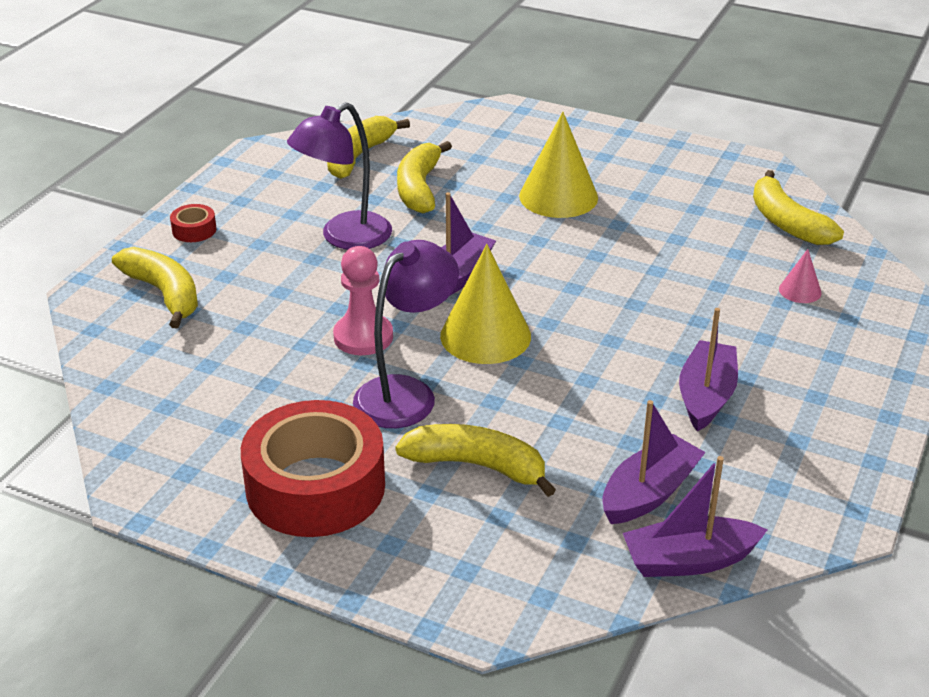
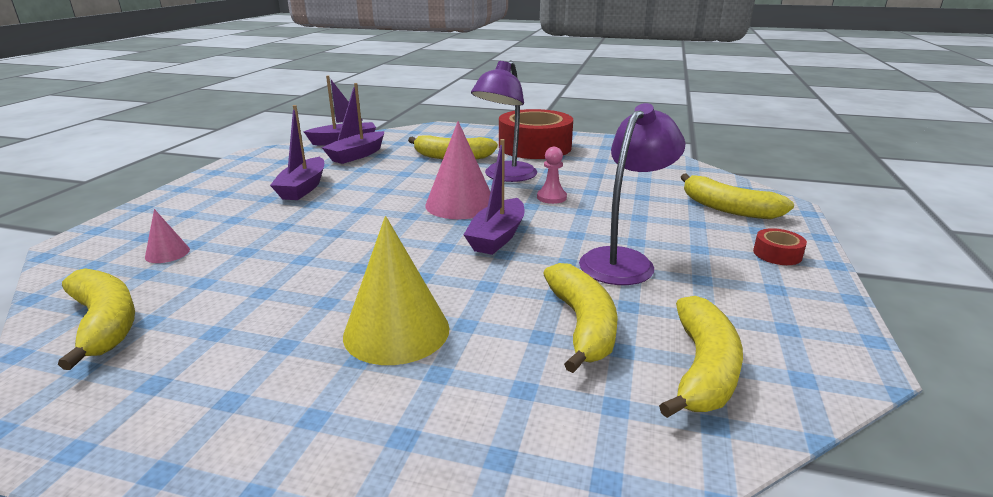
camera: 170 degrees right, 10 degrees down
pink pawn [333,246,393,355] -> pink pawn [537,147,567,204], size x0.66
yellow cone [440,244,531,364] -> pink cone [425,121,490,219]

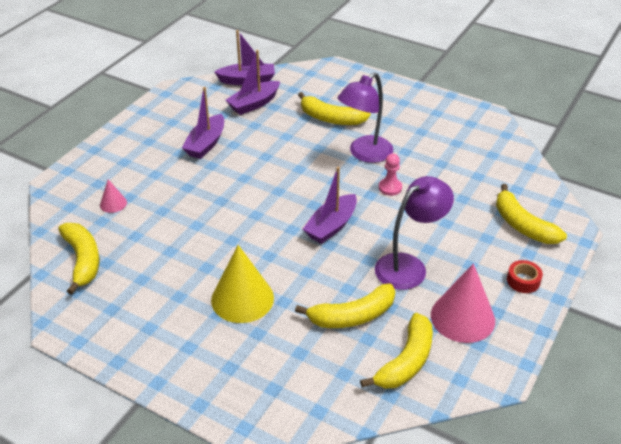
camera: 15 degrees right, 15 degrees up
pink cone [425,121,490,219] -> pink cone moved to [431,263,495,343]
red tape [499,109,573,159] -> none
yellow banana [543,263,618,373] -> yellow banana turned 60 degrees clockwise [295,283,395,328]

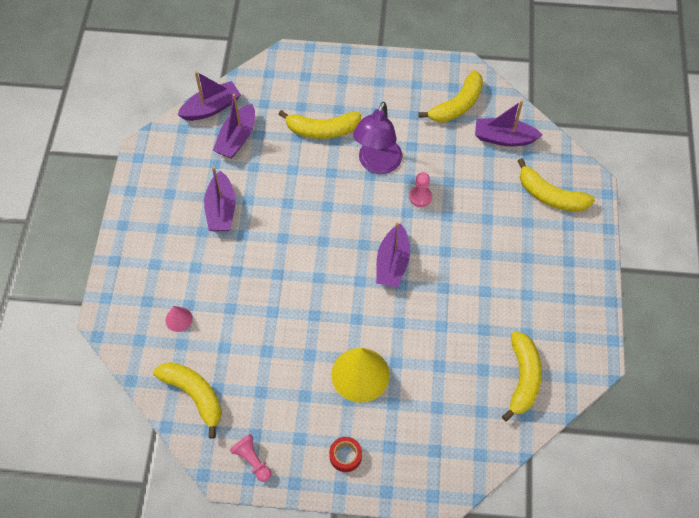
camera: 25 degrees left, 20 degrees up
yellow banana [295,283,395,328] -> yellow banana moved to [418,70,483,122]
purple lamp [375,176,454,290] -> none
pink cone [431,263,495,343] -> none
red tape [507,260,543,293] -> red tape moved to [329,437,362,472]
none -> pink pawn [230,434,271,482]
none -> purple boat [475,100,542,146]

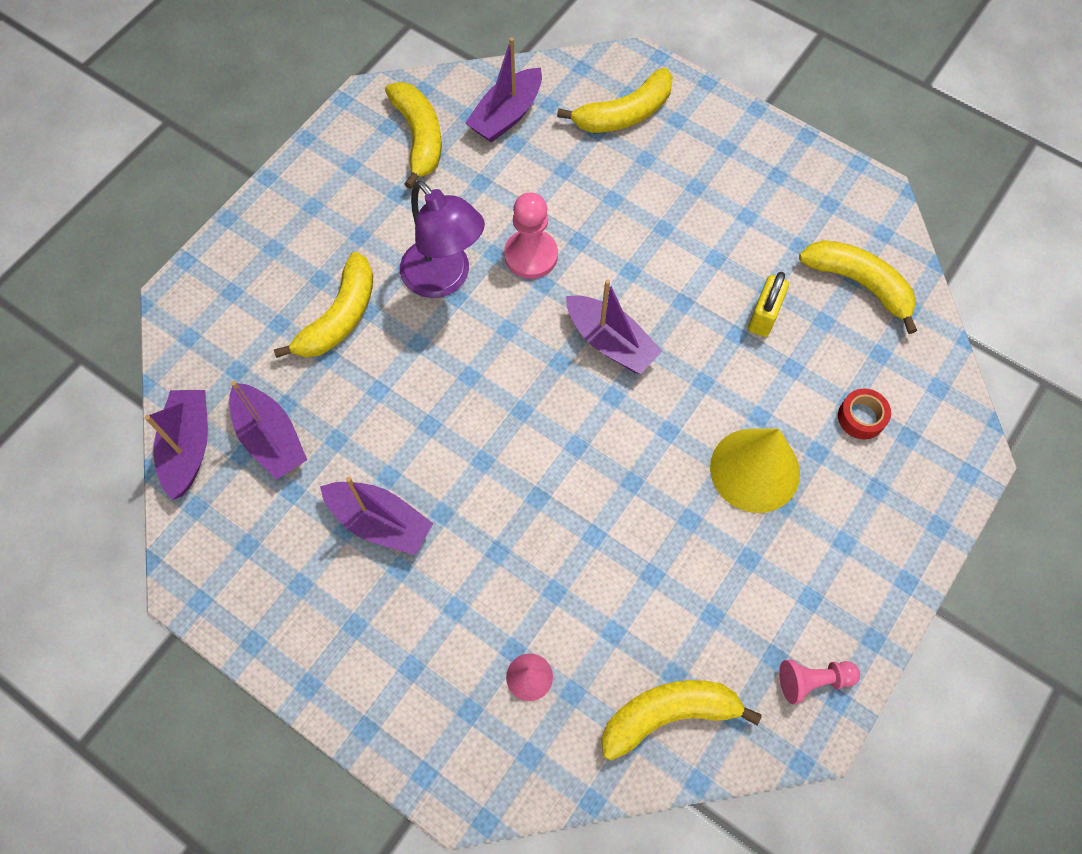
camera: 60 degrees left, 5 degrees up
red tape [329,437,362,472] -> red tape moved to [838,388,891,440]
pink pawn [409,172,432,207] -> pink pawn [504,192,558,279], size x1.51
none -> yellow padlock [748,272,789,337]

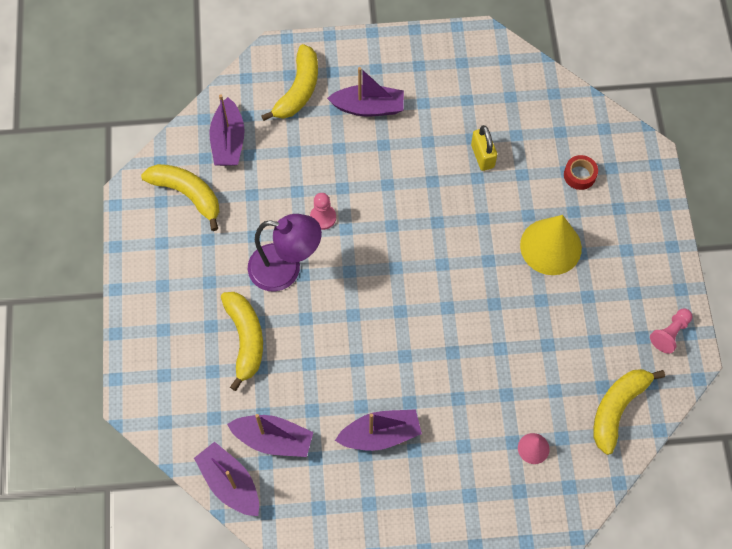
camera: 40 degrees left, 0 degrees up
pink pawn [504,192,558,279] -> pink pawn [310,193,336,230], size x0.66
purple boat [566,279,662,374] -> purple boat moved to [327,67,404,116]
yellow banana [799,240,917,334] -> none

